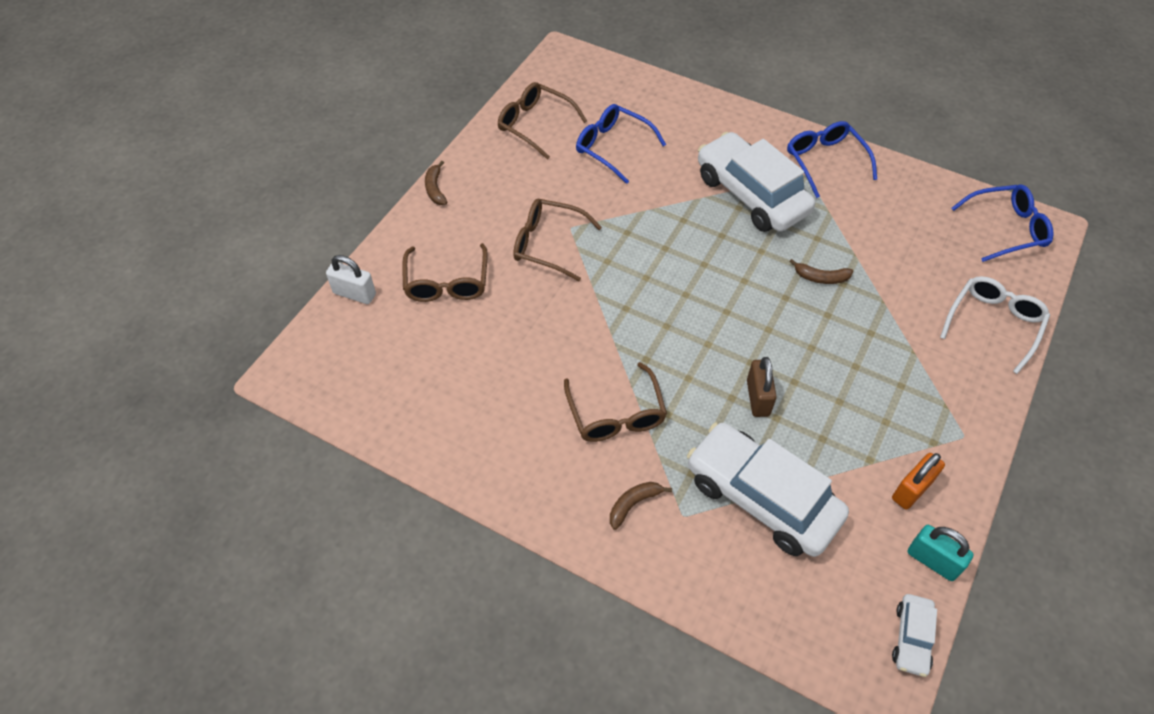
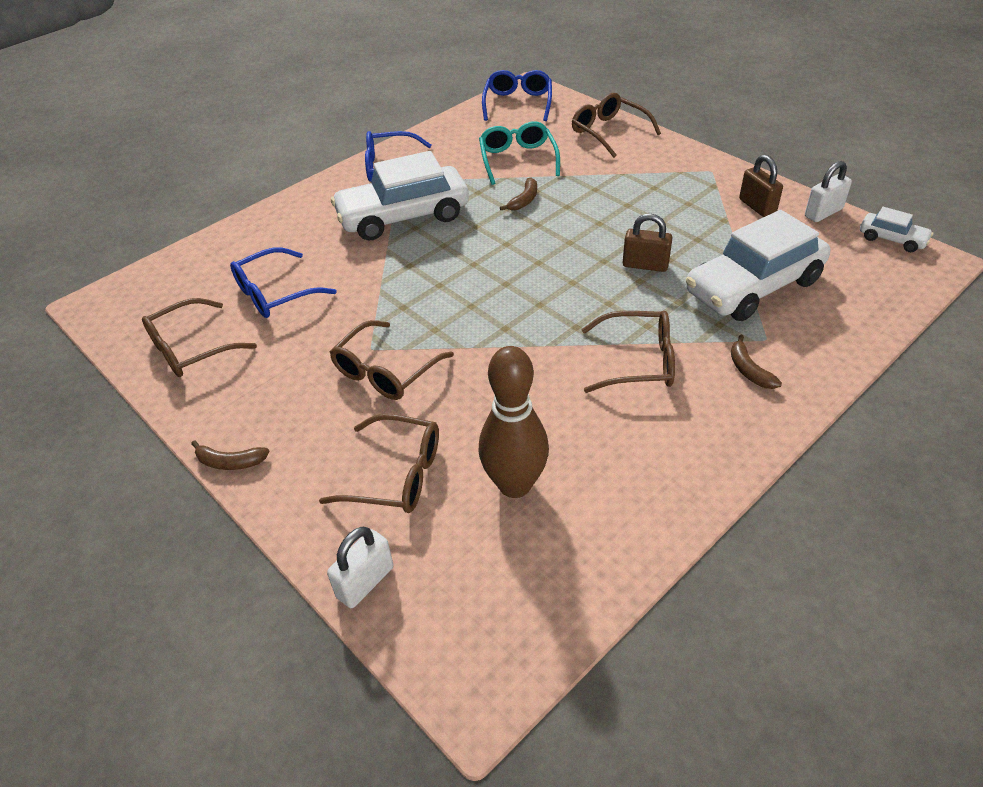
camera: 70 degrees left, 10 degrees down
orange padlock [892,453,945,510] -> brown padlock [739,155,783,217]
turquoise padlock [908,525,974,581] -> white padlock [805,161,852,222]
white glasses [940,276,1050,374] -> brown glasses [572,93,661,158]
none -> turquoise glasses [479,121,560,185]
none -> brown bowling pin [479,346,549,498]

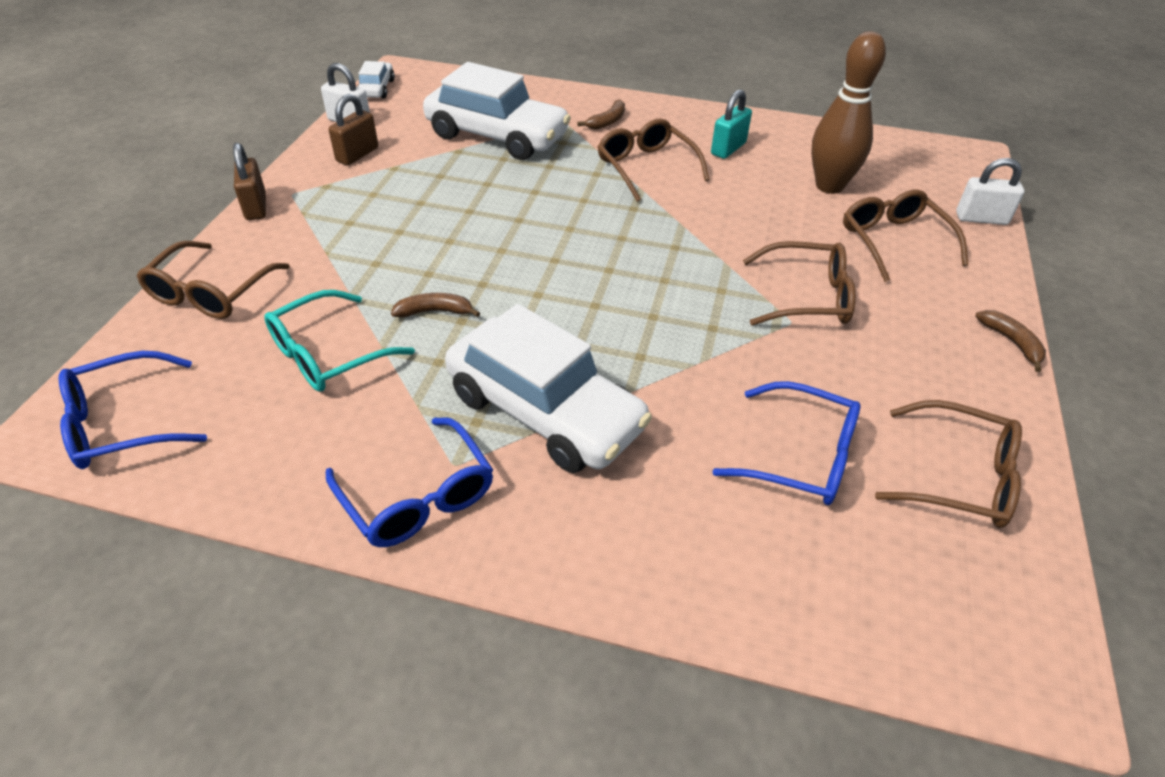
camera: 125 degrees left, 0 degrees up
brown padlock [623,214,672,272] -> brown padlock moved to [233,143,266,220]
none -> turquoise padlock [711,89,752,159]

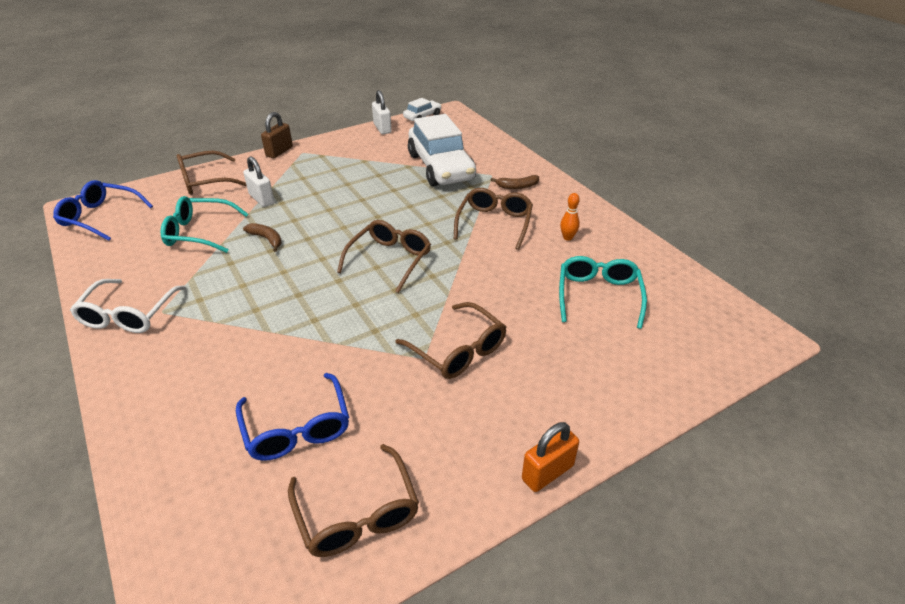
camera: 45 degrees right, 5 degrees down
blue glasses [326,417,493,547] -> white glasses [70,279,186,333]
brown padlock [329,94,378,165] -> none
white car [445,304,652,473] -> none
turquoise padlock [711,89,752,159] -> orange bowling pin [560,193,580,241]
brown bowling pin [811,31,886,194] -> turquoise glasses [559,256,647,329]
brown glasses [843,189,969,282] -> brown glasses moved to [337,220,431,293]
white padlock [956,158,1024,225] -> white padlock moved to [243,156,274,207]
brown banana [975,310,1046,372] -> orange padlock [522,422,579,492]

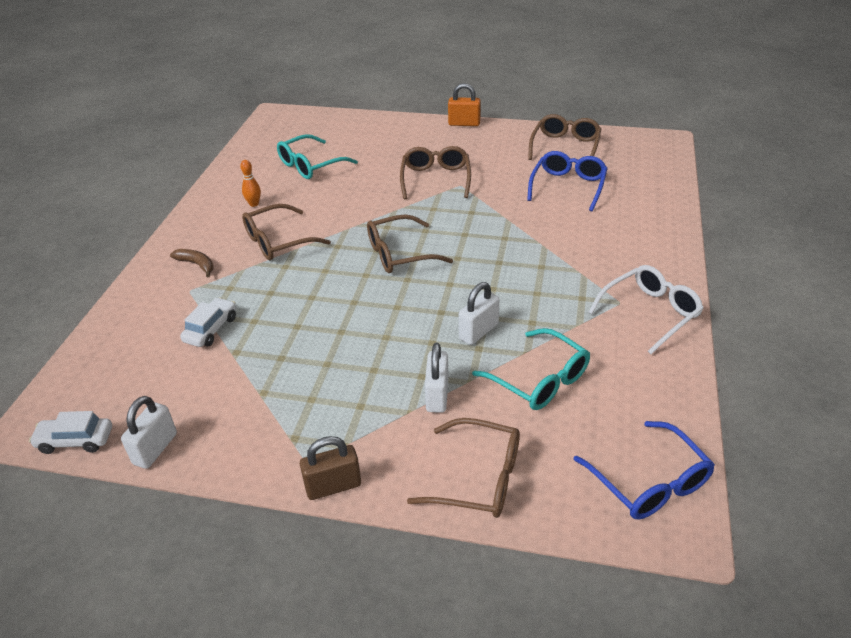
camera: 135 degrees left, 0 degrees up
brown banana [243,223,282,252] -> white padlock [458,282,499,345]
white car [408,114,476,186] -> white car [180,297,236,347], size x0.46

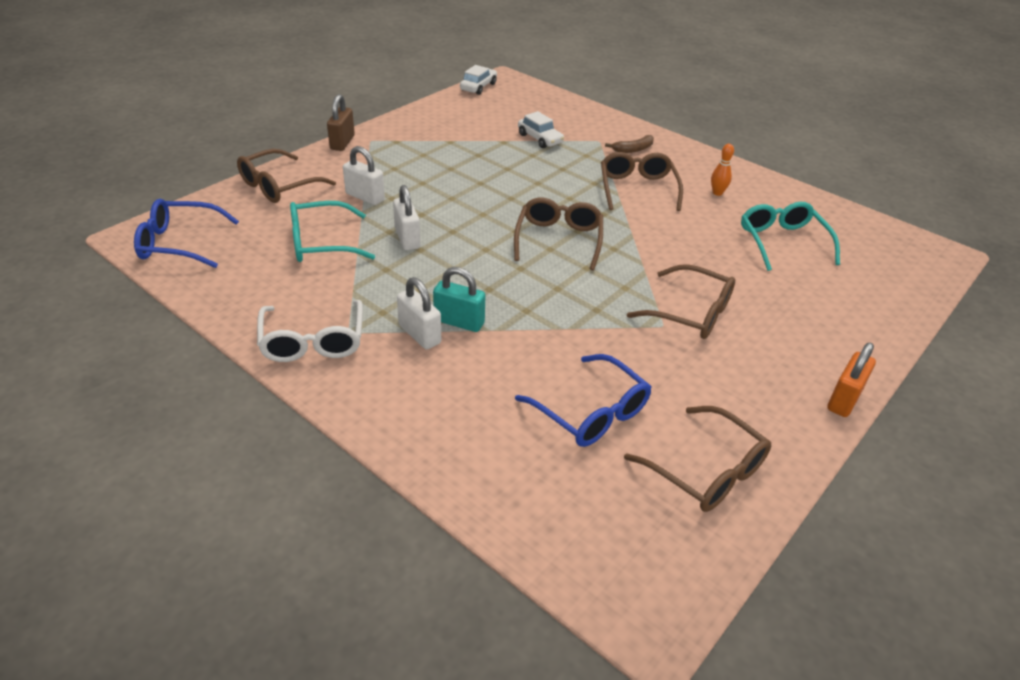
camera: 115 degrees right, 0 degrees up
white padlock [121,396,177,469] -> white padlock moved to [397,277,441,350]
none -> turquoise padlock [433,267,485,332]

